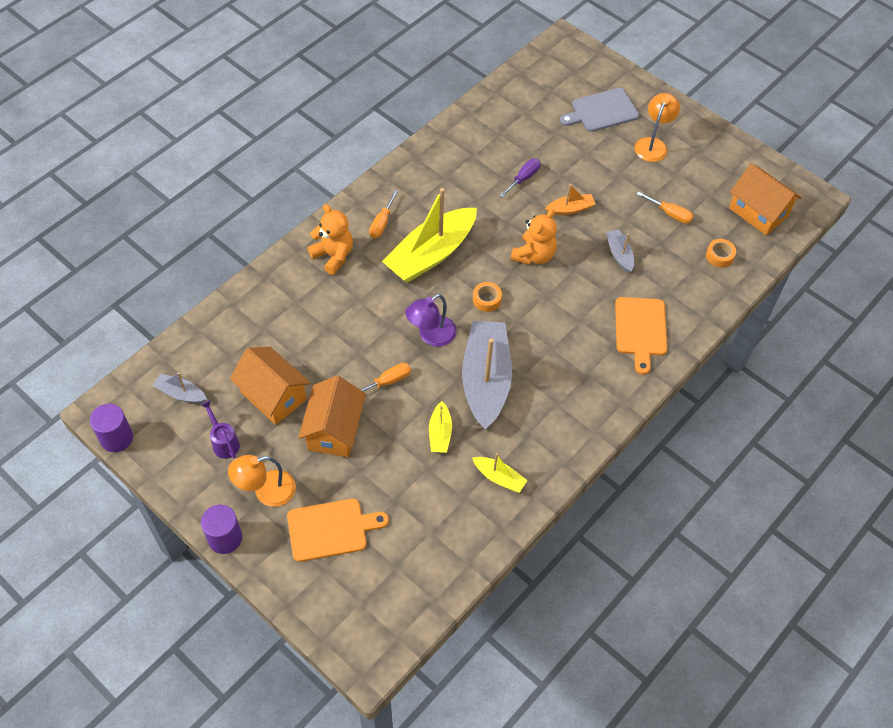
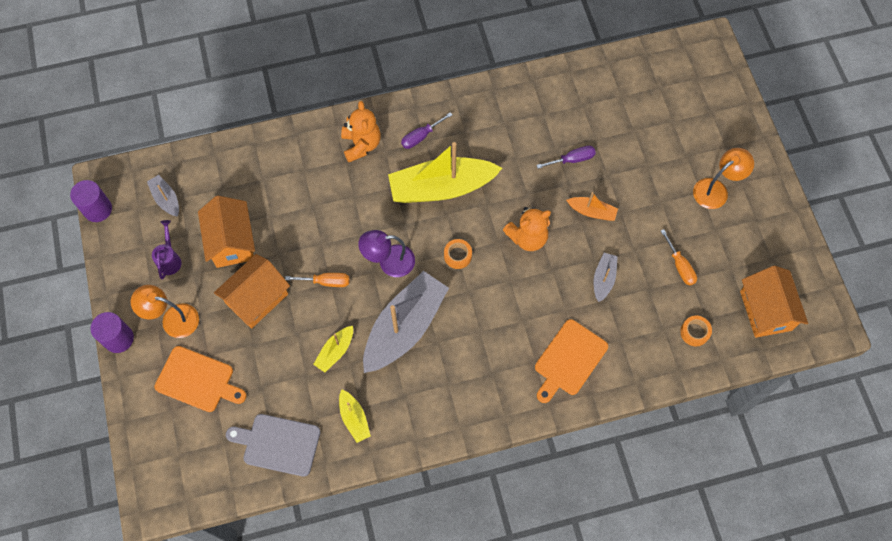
camera: 35 degrees right, 10 degrees up
orange screwdriver [369,190,398,238] -> purple screwdriver [401,112,452,149]
grey cutting board [560,88,639,132] -> grey cutting board moved to [226,414,321,477]

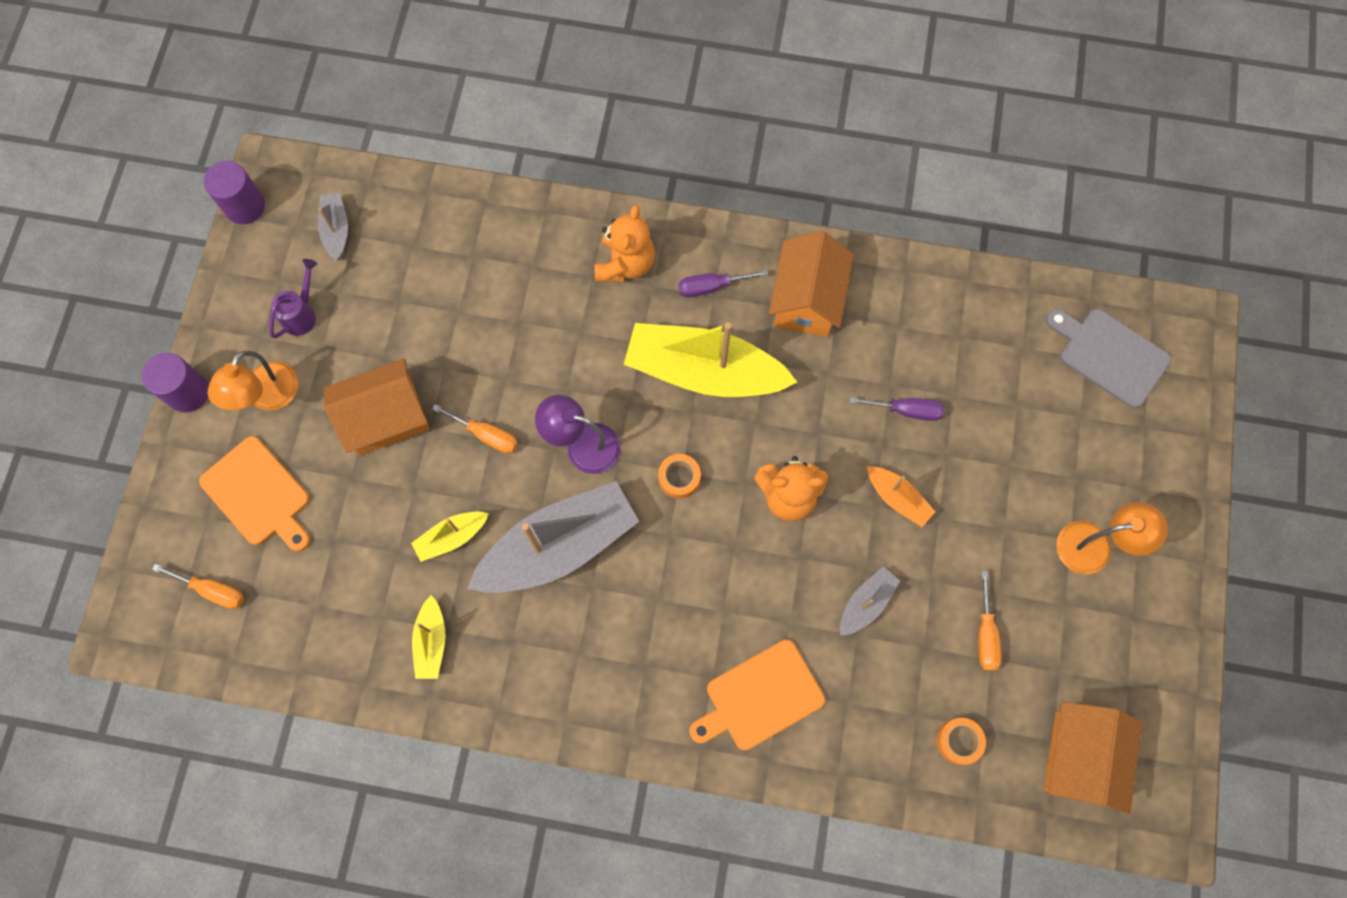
camera: 25 degrees right, 5 degrees up
orange lamp [131,285,199,338] -> orange lamp turned 105 degrees counterclockwise [208,351,299,411]
orange house [198,196,255,268] -> orange house moved to [769,231,853,337]
grey cutting board [226,414,321,477] -> grey cutting board moved to [1046,309,1171,408]
none -> orange screwdriver [152,564,244,609]

